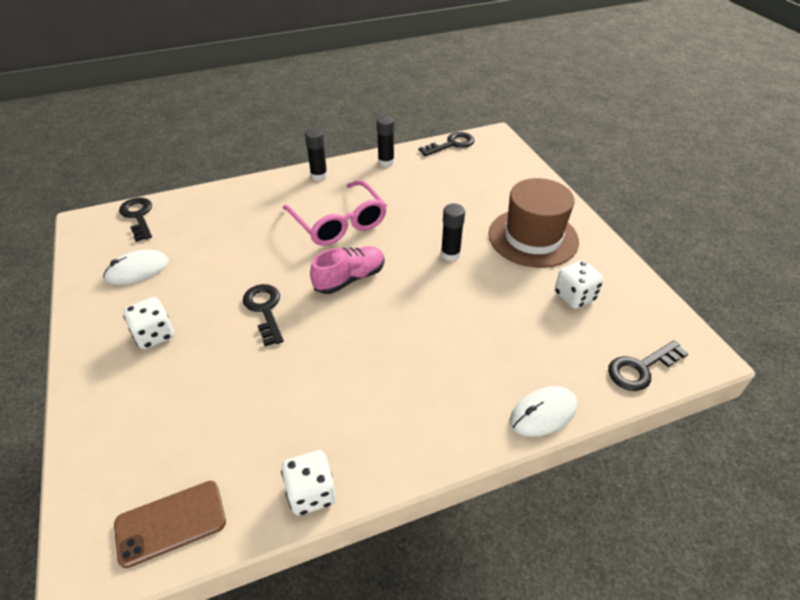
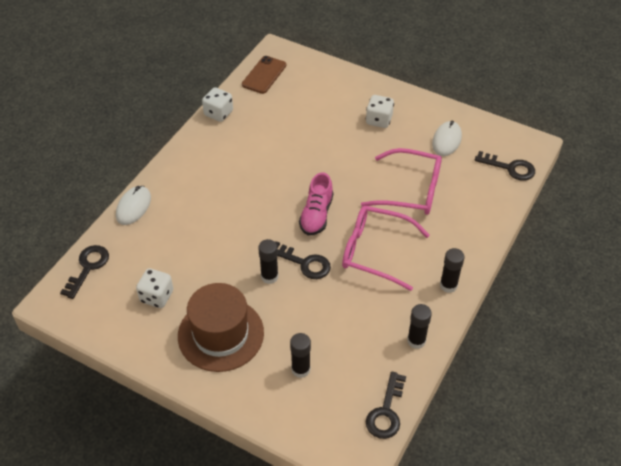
camera: 140 degrees right, 5 degrees up
black key [243,284,284,346] -> black key moved to [275,241,331,279]
none -> black glue stick [290,333,311,378]
none -> pink glasses [361,148,442,215]

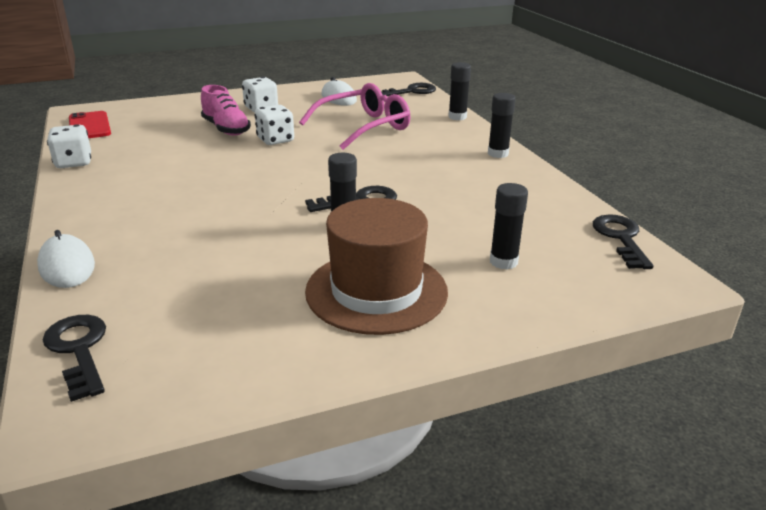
camera: 50 degrees left, 20 degrees down
white dice [136,268,173,308] -> white dice moved to [255,105,294,145]
brown phone [242,56,286,94] -> red phone [69,111,111,138]
pink shoe [299,173,333,236] -> pink shoe moved to [201,85,251,136]
pink glasses [342,206,430,291] -> none
black key [366,371,406,439] -> black key turned 150 degrees counterclockwise [593,214,654,269]
black glue stick [407,304,432,349] -> black glue stick moved to [448,62,471,120]

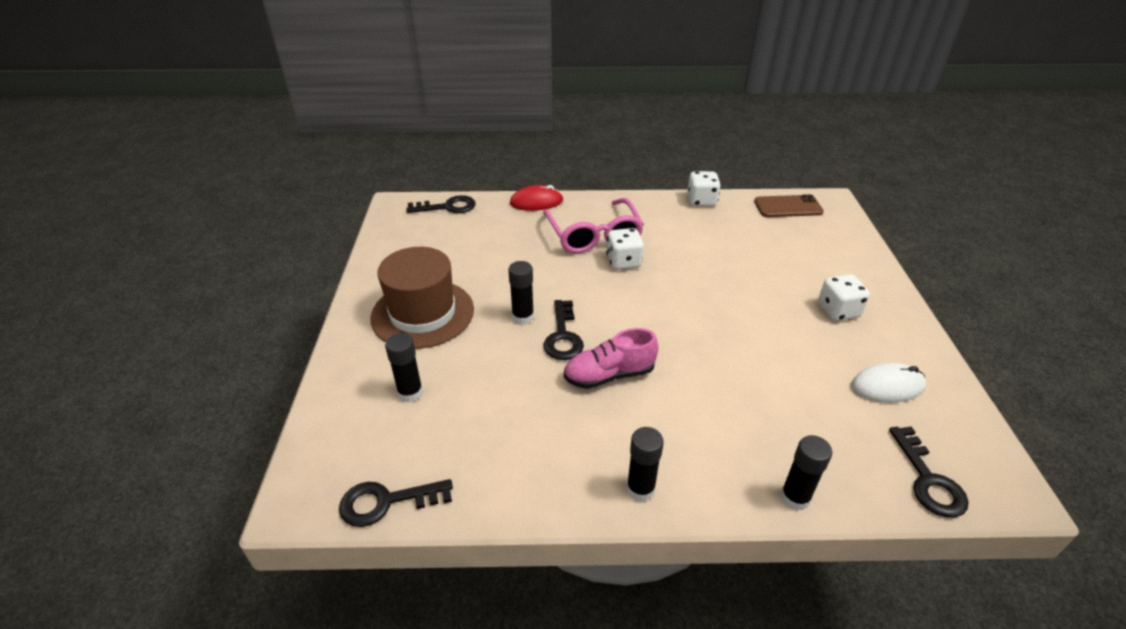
camera: 110 degrees right, 10 degrees up
white mouse [37,230,95,288] -> red mouse [510,185,563,211]
red phone [69,111,111,138] -> brown phone [754,194,824,217]
pink shoe [201,85,251,136] -> pink shoe moved to [564,328,658,389]
white dice [255,105,294,145] -> white dice moved to [606,228,644,270]
pink glasses [299,83,410,150] -> pink glasses moved to [543,198,644,253]
black key [593,214,654,269] -> black key turned 150 degrees clockwise [339,479,453,527]

